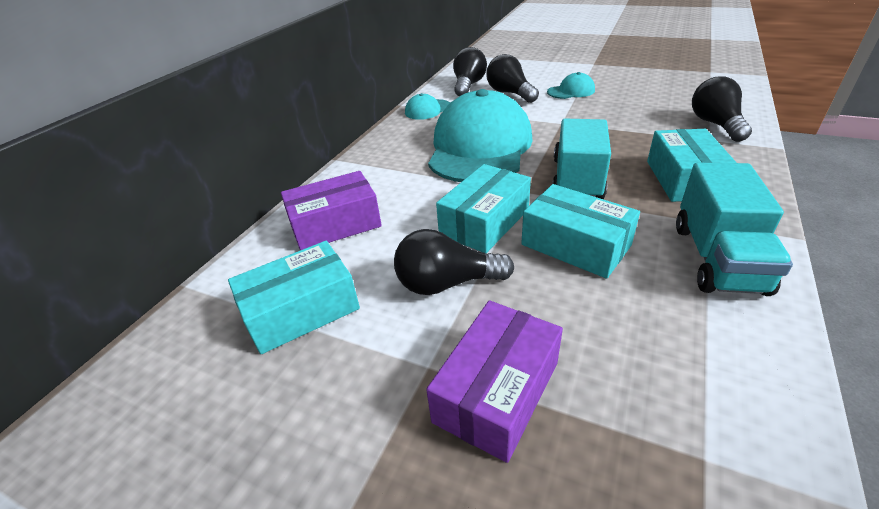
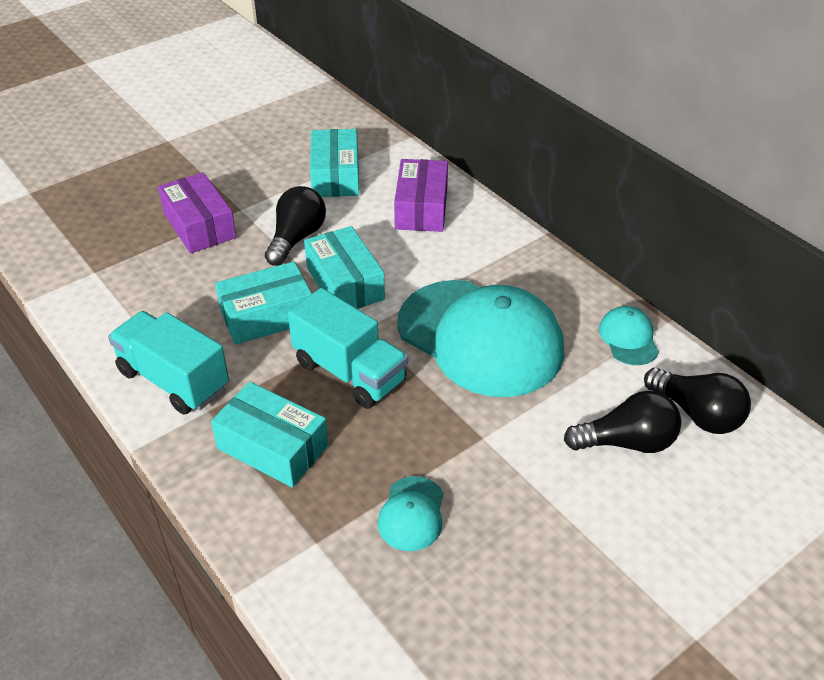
camera: 115 degrees right, 5 degrees up
turquoise cap [547,72,595,99] -> turquoise cap moved to [378,476,443,551]
black light bulb [692,76,752,142] -> none

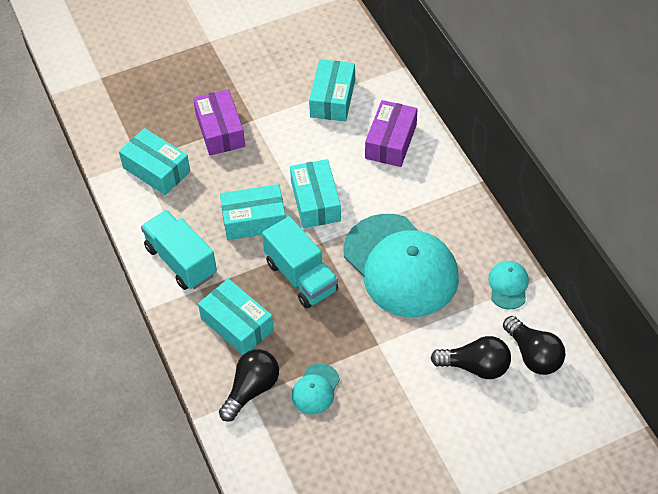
camera: 15 degrees right, 10 degrees up
black light bulb [265,186,326,266] -> black light bulb moved to [219,349,279,422]
none -> turquoise box [119,128,190,195]

